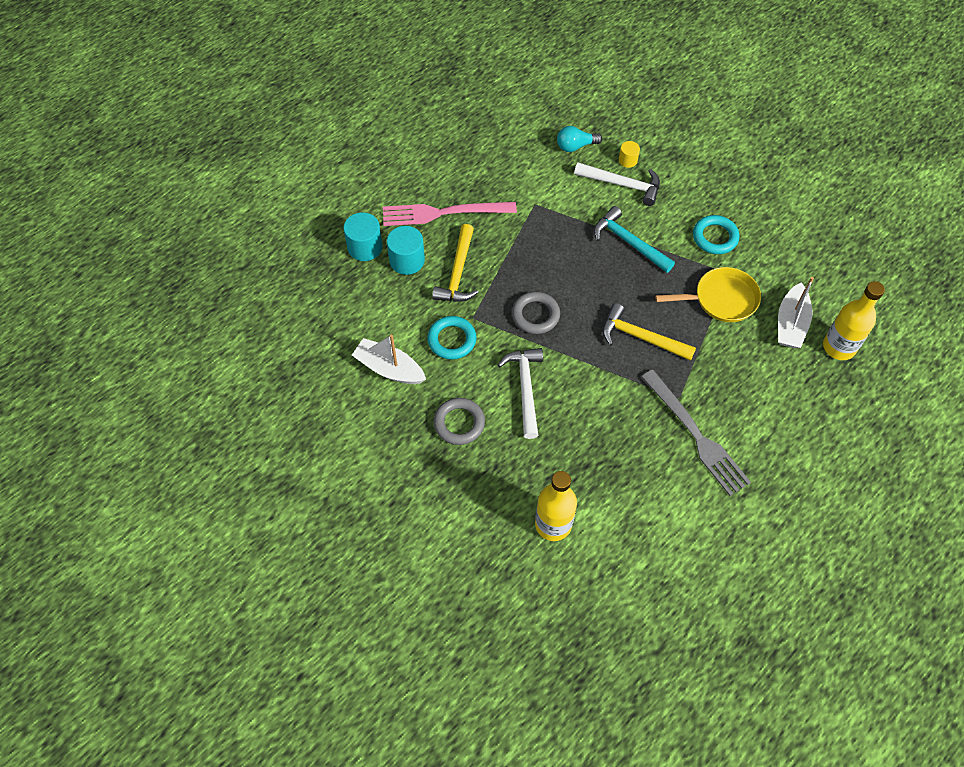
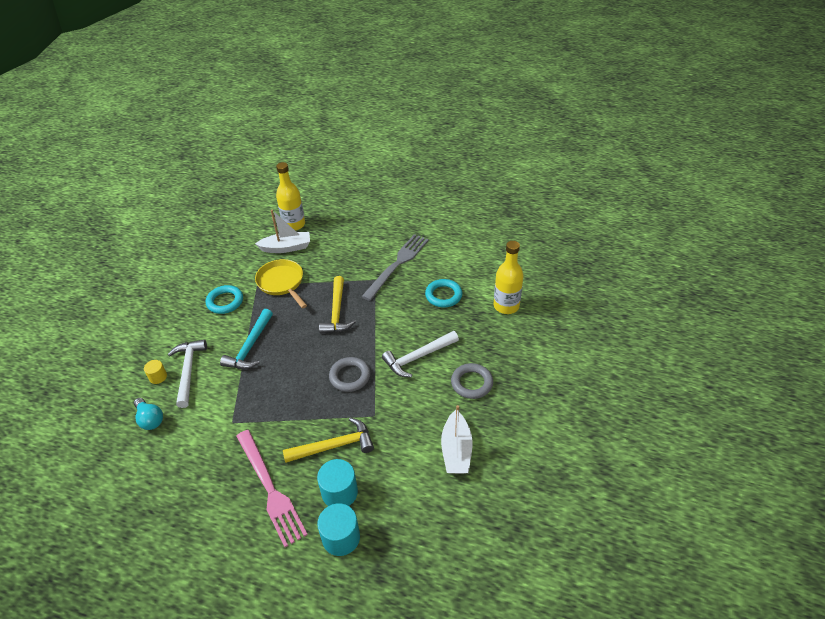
camera: 115 degrees left, 15 degrees down
turquoise ring [427,316,477,360] -> turquoise ring moved to [425,279,462,307]

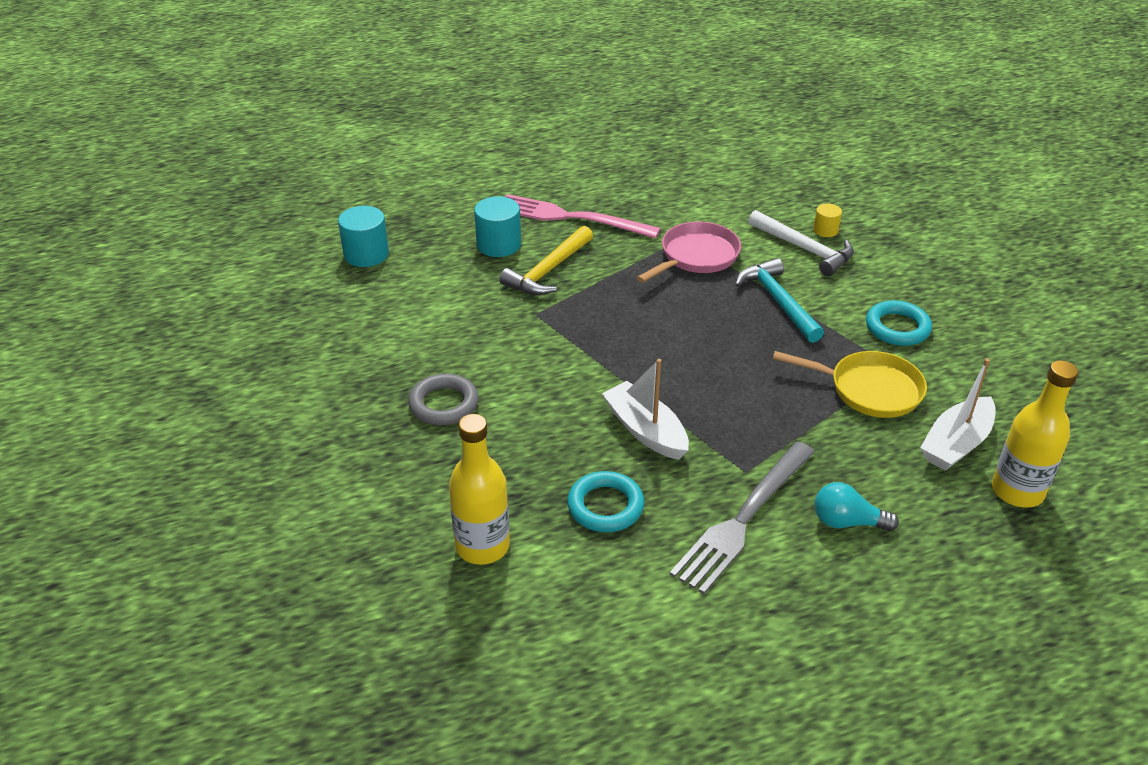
camera: 140 degrees right, 5 degrees down
turquoise light bulb [134,398,163,430] -> turquoise light bulb moved to [815,482,899,531]
turquoise cylinder [317,503,360,556] -> turquoise cylinder moved to [338,206,389,267]
yellow hammer [319,276,356,334] -> none
grey ring [329,357,370,392] -> none
grey fork [361,234,429,301] -> grey fork turned 45 degrees clockwise [670,441,815,594]
white hammer [382,331,459,377] -> none
white boat [441,405,473,474] -> white boat moved to [602,359,689,460]
none -> pink pan [636,222,741,283]

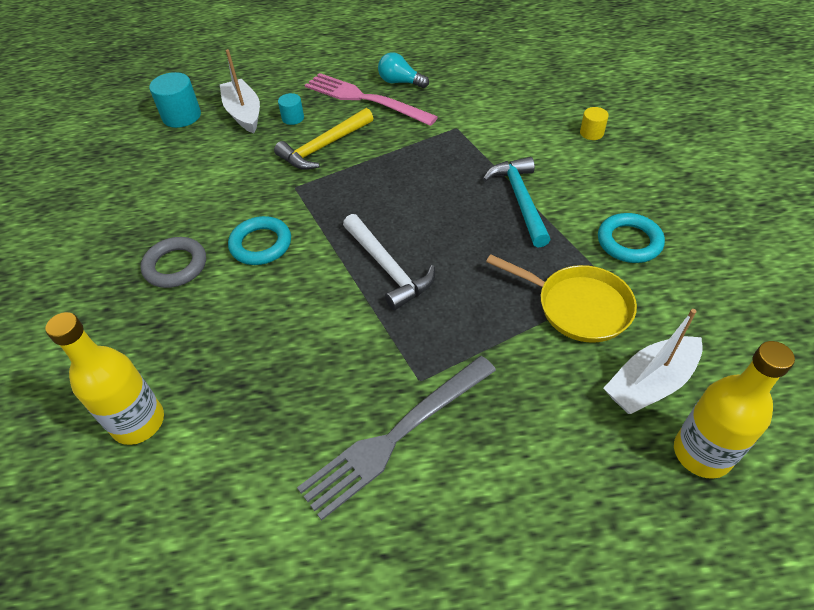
camera: 15 degrees right, 10 degrees up
turquoise cylinder [474,196,521,257] -> turquoise cylinder [278,93,304,125], size x0.57
turquoise ring [567,471,645,532] -> turquoise ring moved to [228,216,291,265]
white boat [602,359,689,460] -> white boat moved to [220,49,260,133]
pink pan [636,222,741,283] -> none
white hammer [748,210,854,276] -> white hammer moved to [343,214,435,310]
turquoise light bulb [815,482,899,531] -> turquoise light bulb moved to [378,52,429,88]

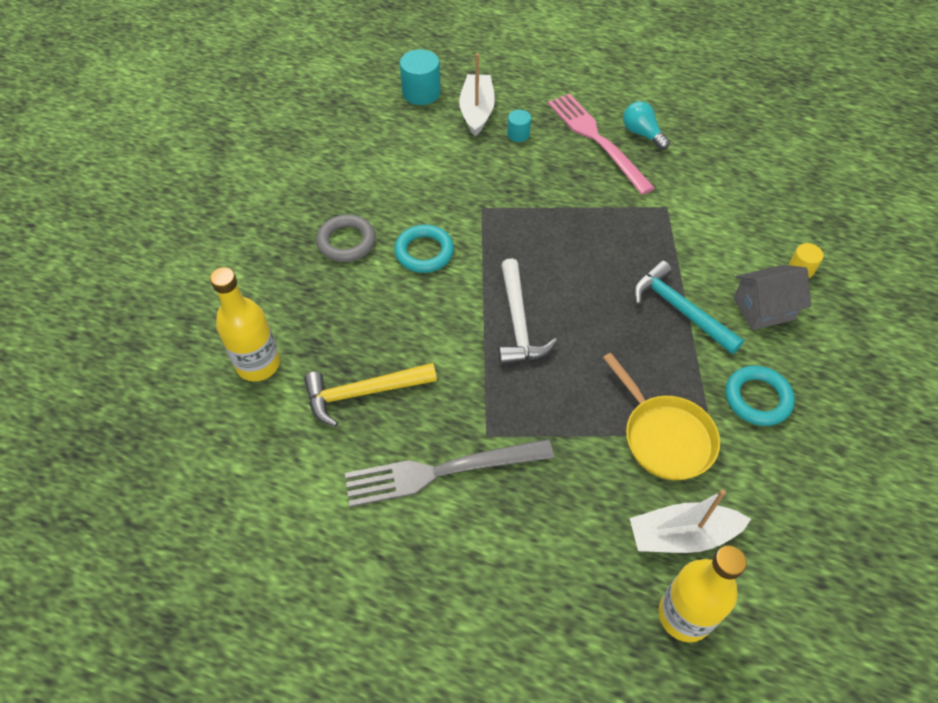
camera: 25 degrees right, 5 degrees up
yellow hammer [274,108,373,170] -> yellow hammer moved to [304,363,437,427]
turquoise hammer [483,157,551,247] -> turquoise hammer turned 60 degrees counterclockwise [633,260,744,354]
none -> grey house [733,265,811,330]

